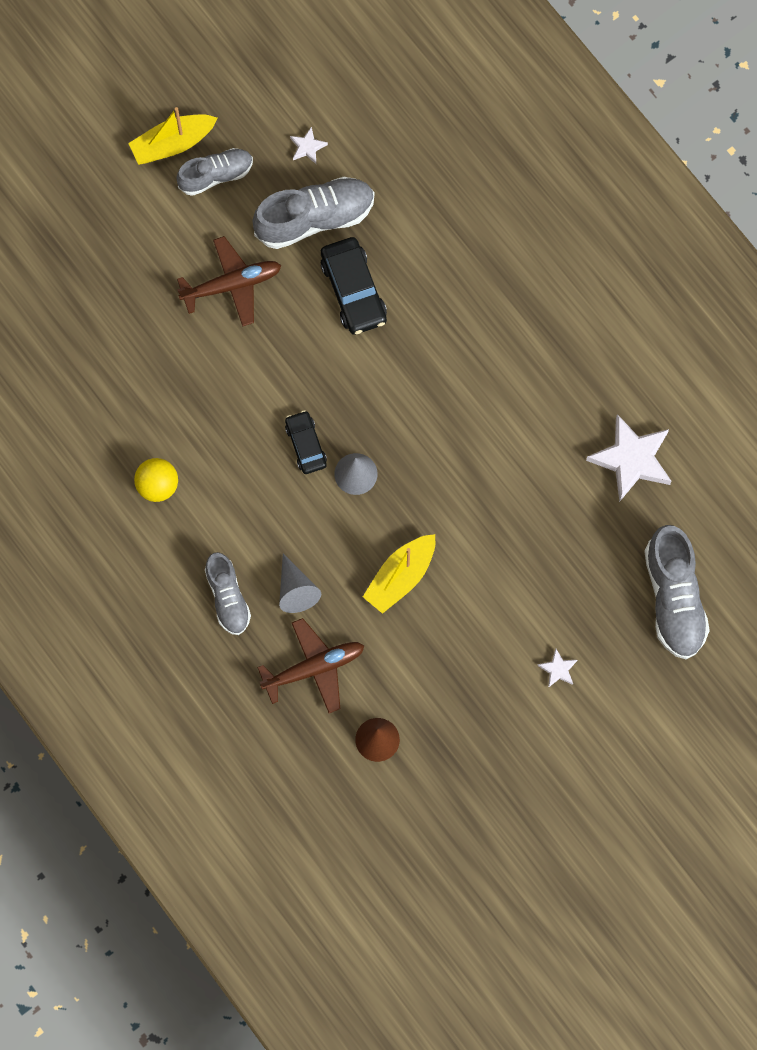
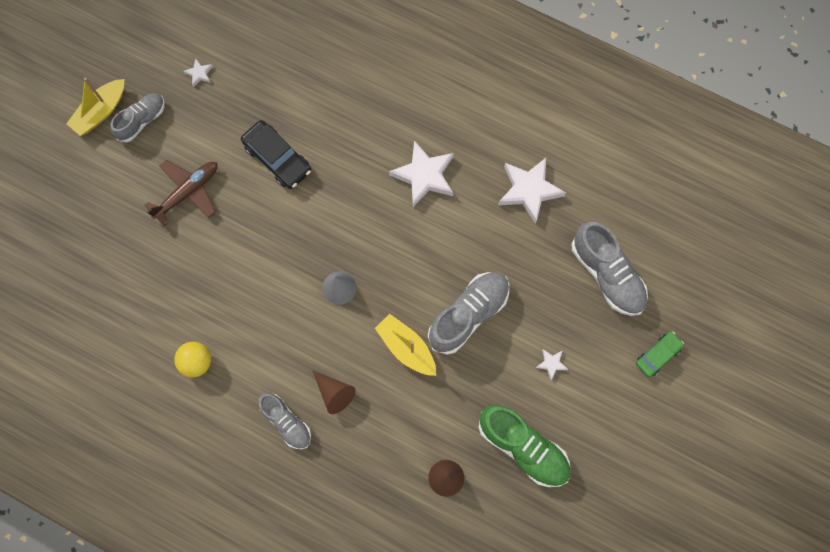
camera: 25 degrees left, 0 degrees up
grey shoe [252,177,374,249] -> grey shoe moved to [428,272,509,355]
brown plane [257,618,364,713] -> none
grey cone [279,554,321,613] -> brown cone [312,370,356,414]
black car [285,410,327,474] -> none
yellow boat [363,534,435,614] -> yellow boat turned 120 degrees clockwise [375,314,436,376]
none -> white star [389,140,454,207]
none -> green shoe [478,405,571,487]
none -> green car [636,332,684,377]

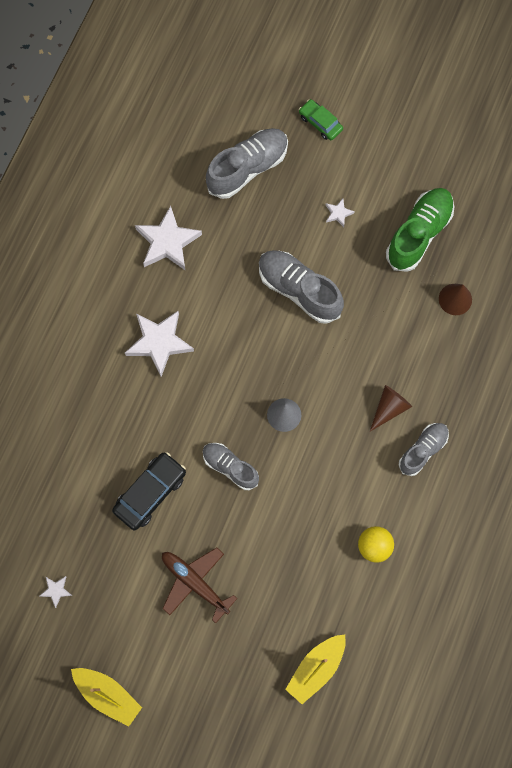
camera: 95 degrees left, 0 degrees up
grey shoe [111,93,165,142] -> grey shoe moved to [203,443,259,490]
yellow boat [375,314,436,376] -> yellow boat moved to [285,634,346,704]

